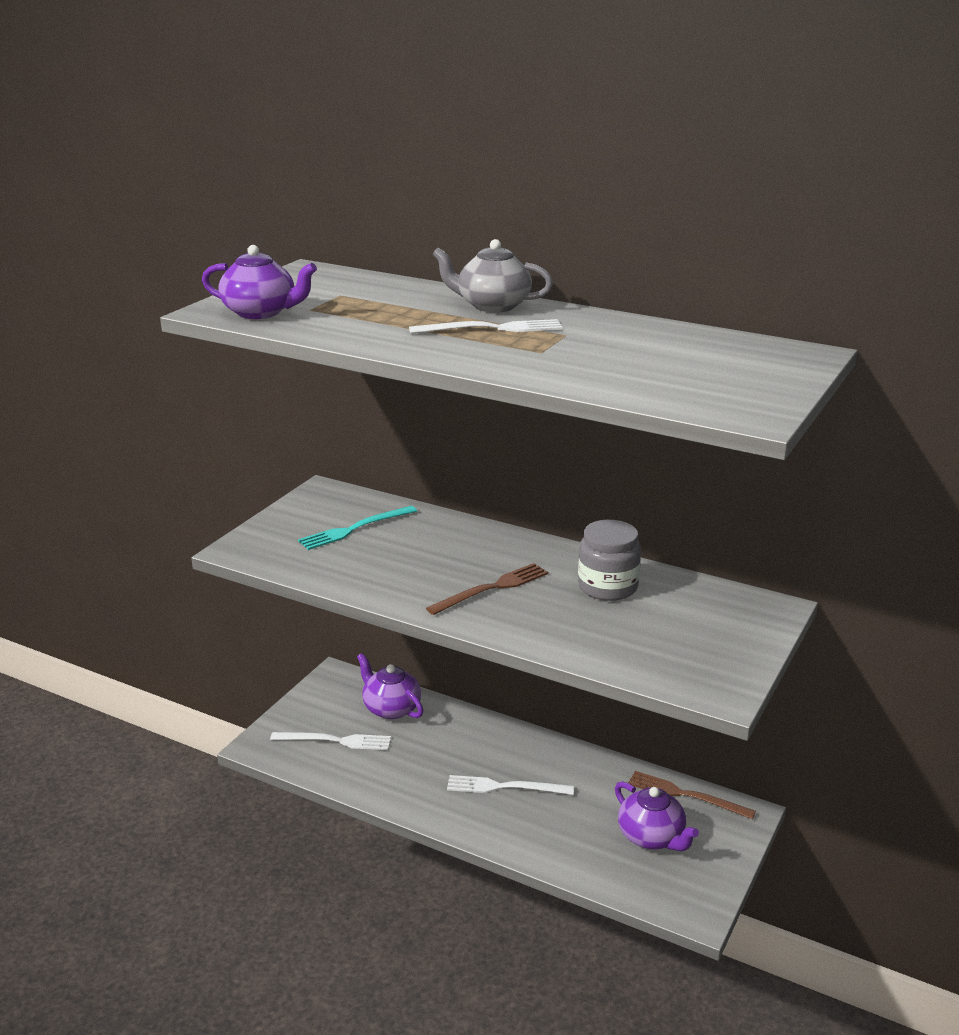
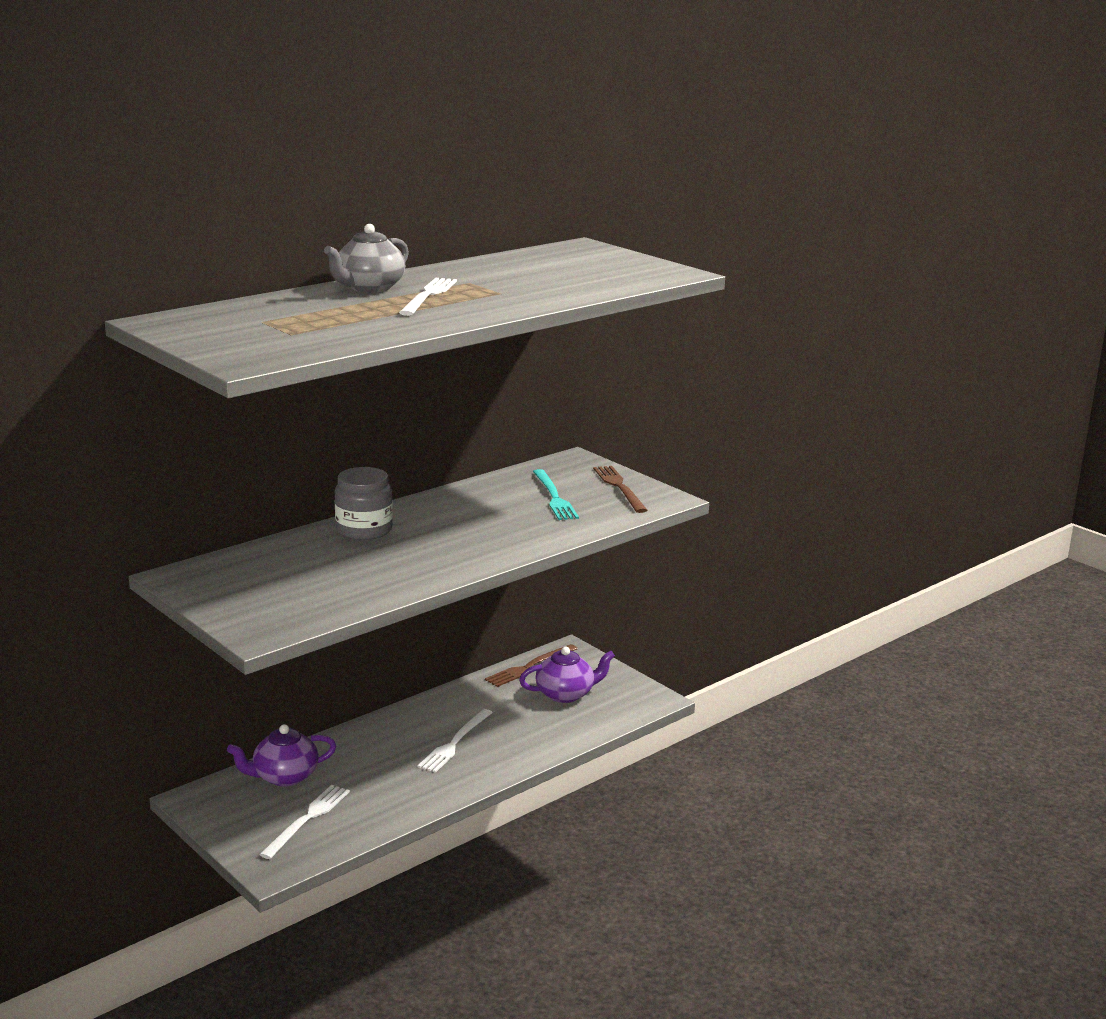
camera: 70 degrees left, 5 degrees down
purple teapot [202,245,317,319] -> none
turquoise fork [298,506,417,550] -> turquoise fork moved to [533,469,579,520]
brown fork [426,563,548,615] -> brown fork moved to [593,466,648,513]
grey jar [578,520,641,601] -> grey jar moved to [335,467,393,540]

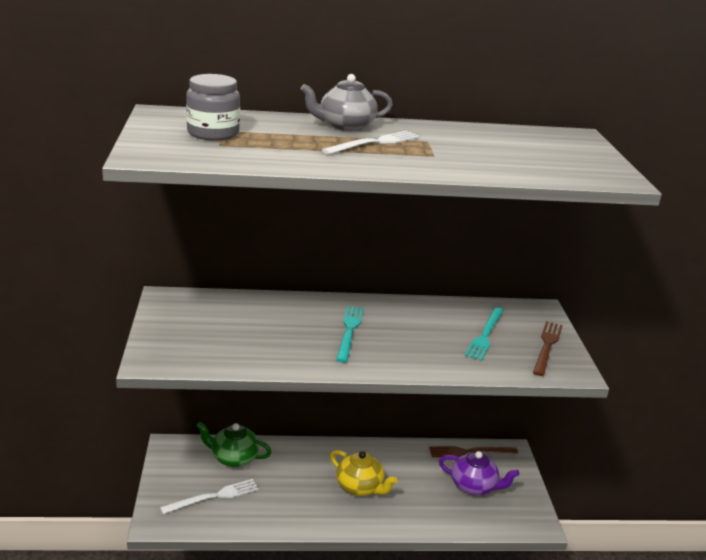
camera: 35 degrees right, 5 degrees up
purple teapot [227,724,336,786] -> green teapot [196,422,271,467]
grey jar [335,467,393,540] -> grey jar moved to [186,74,240,141]
white fork [417,709,493,773] -> yellow teapot [330,450,397,496]
none -> turquoise fork [336,306,364,363]

